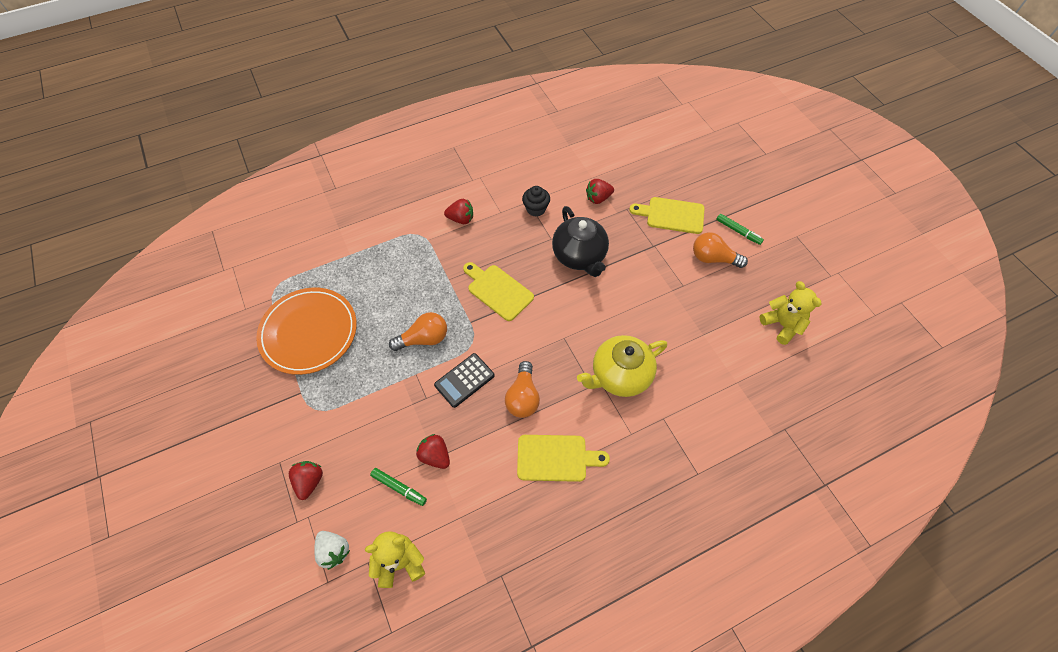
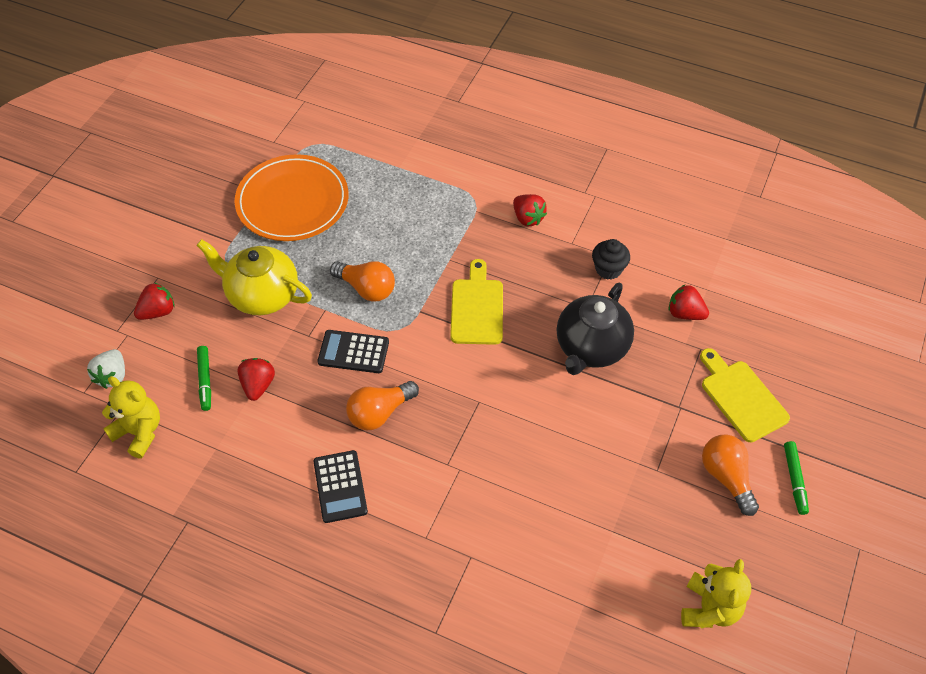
camera: 50 degrees right, 5 degrees down
yellow cutting board [517,435,610,482] -> black calculator [313,450,368,523]
yellow teapot [577,335,667,397] -> yellow teapot moved to [196,239,312,315]

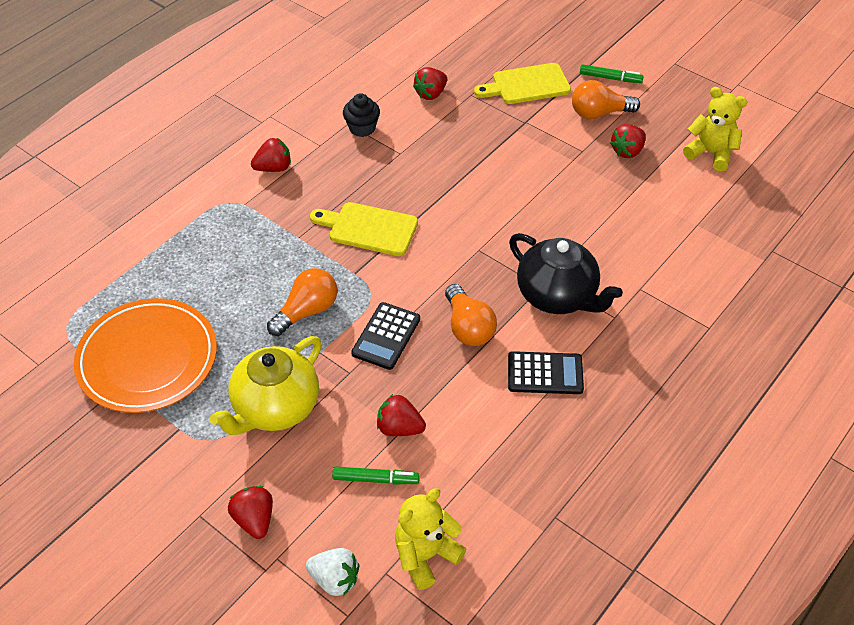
camera: 75 degrees left, 5 degrees down
black teapot [557,283,634,375] -> black teapot moved to [509,233,623,314]
none -> red strawberry [610,124,646,158]

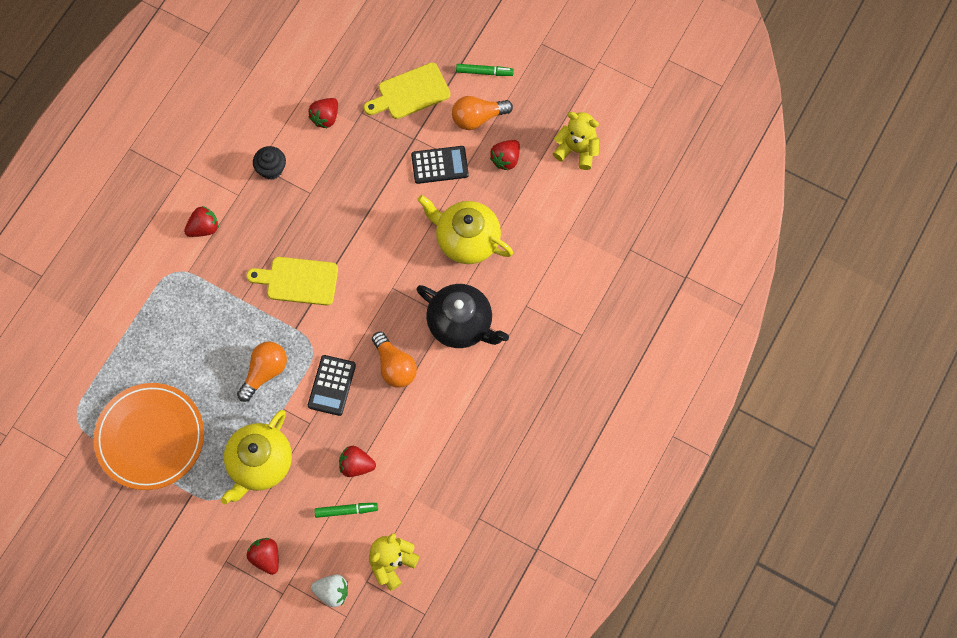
camera: 10 degrees left, 20 degrees up
black calculator [508,351,584,394] -> black calculator moved to [411,146,469,184]
none -> yellow teapot [417,195,513,264]

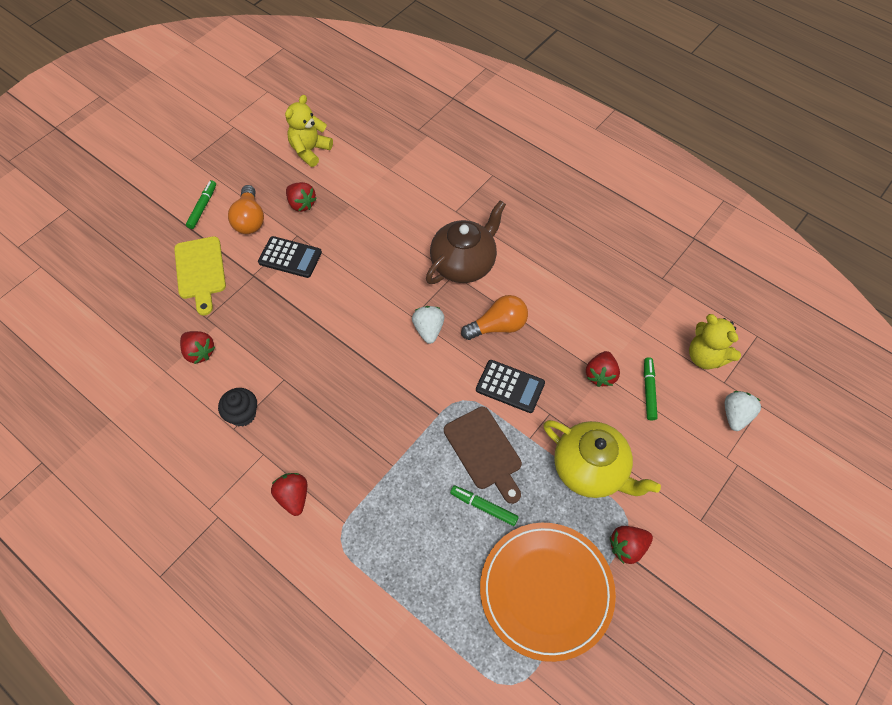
camera: 80 degrees left, 10 degrees down
orange light bulb [237,342,287,402] -> brown cutting board [444,407,522,504]
yellow cutting board [247,257,338,305] -> none
red strawberry [247,538,279,575] -> red strawberry moved to [610,526,653,564]
black calculator [411,146,469,184] -> black calculator turned 105 degrees clockwise [258,236,322,278]
black teapot [416,284,509,348] -> brown teapot [426,200,506,284]
yellow teapot [417,195,513,264] -> none
none -> white strawberry [412,306,444,344]
none -> green marker [450,486,519,526]

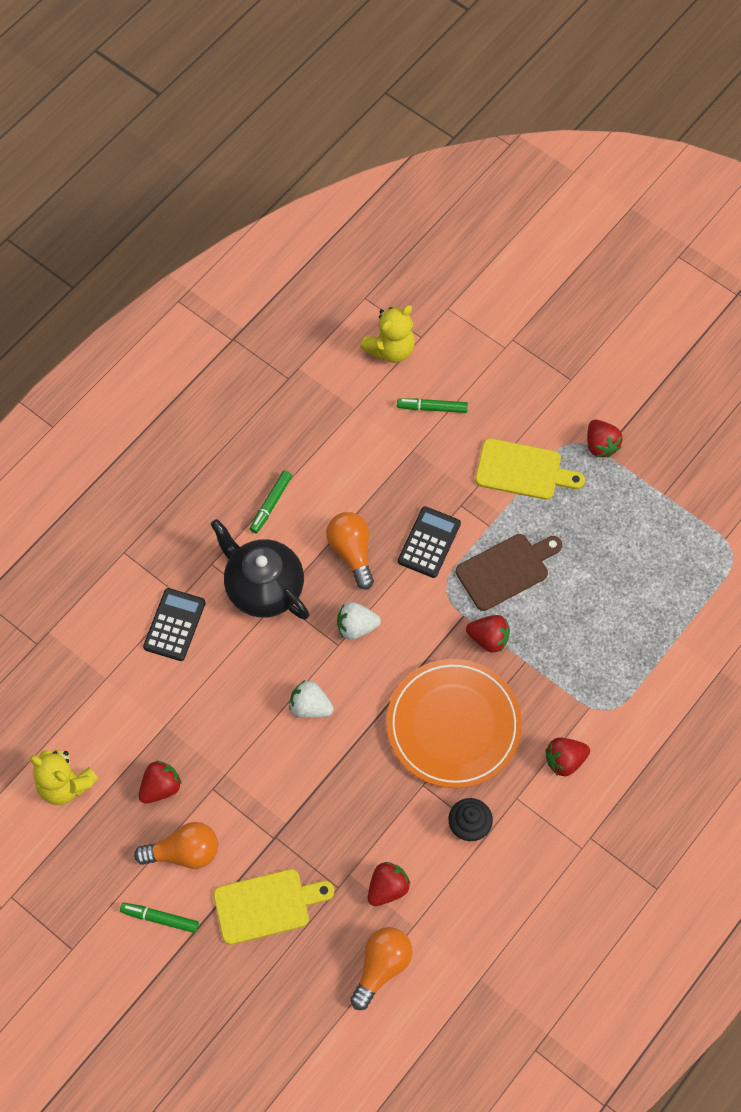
camera: 90 degrees left, 5 degrees up
black calculator [258,236,322,278] -> black calculator moved to [143,588,206,661]
brown teapot [426,200,506,284] -> black teapot [211,519,309,620]
green marker [450,486,519,526] -> green marker moved to [250,470,292,534]
orange plate [480,523,616,662] -> orange plate moved to [387,659,522,788]
yellow teapot [543,420,661,498] -> yellow cutting board [475,438,585,500]
red strawberry [586,351,620,387] -> red strawberry moved to [466,615,510,653]
white strawberry [725,391,761,431] -> white strawberry moved to [289,680,334,718]
none -> orange light bulb [350,927,412,1010]

